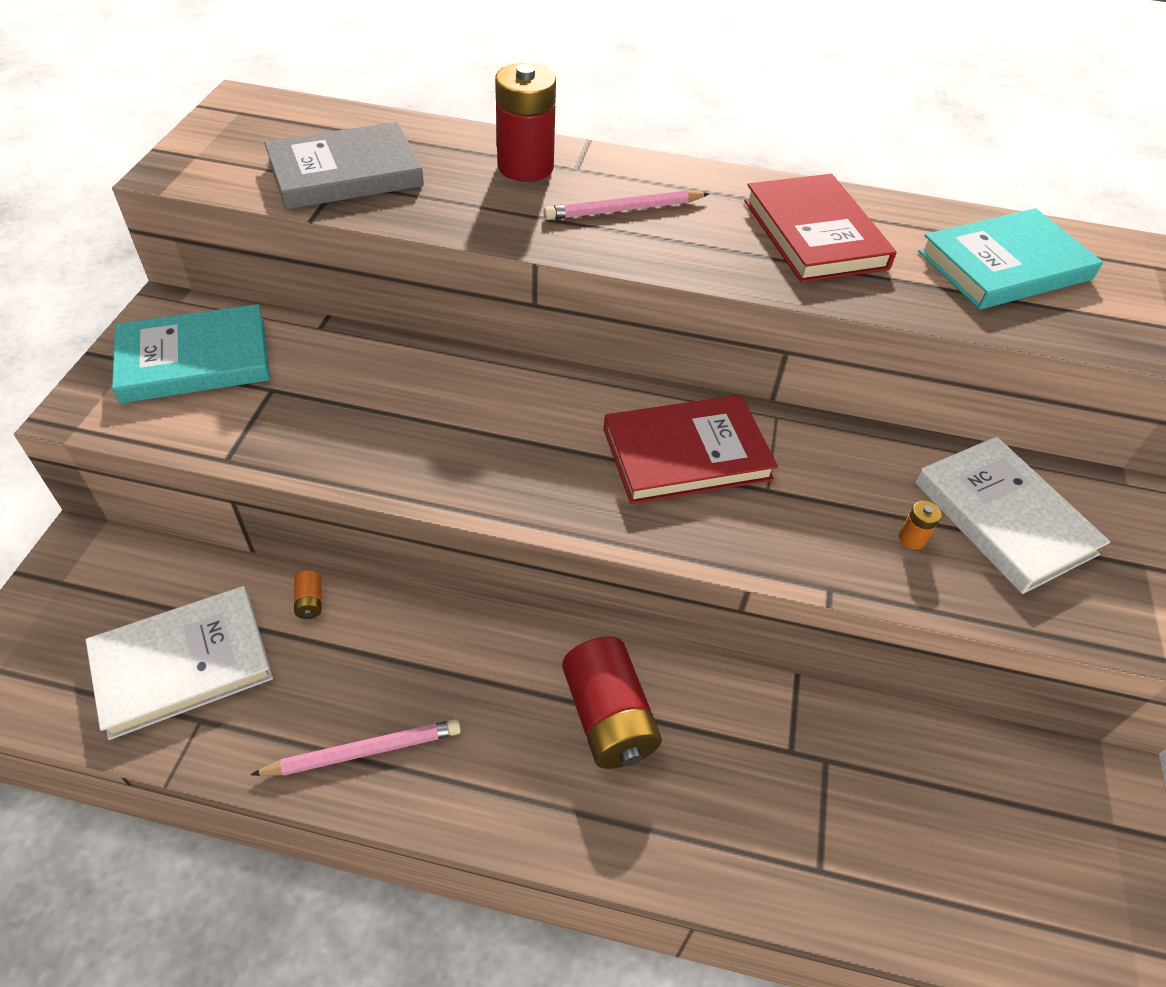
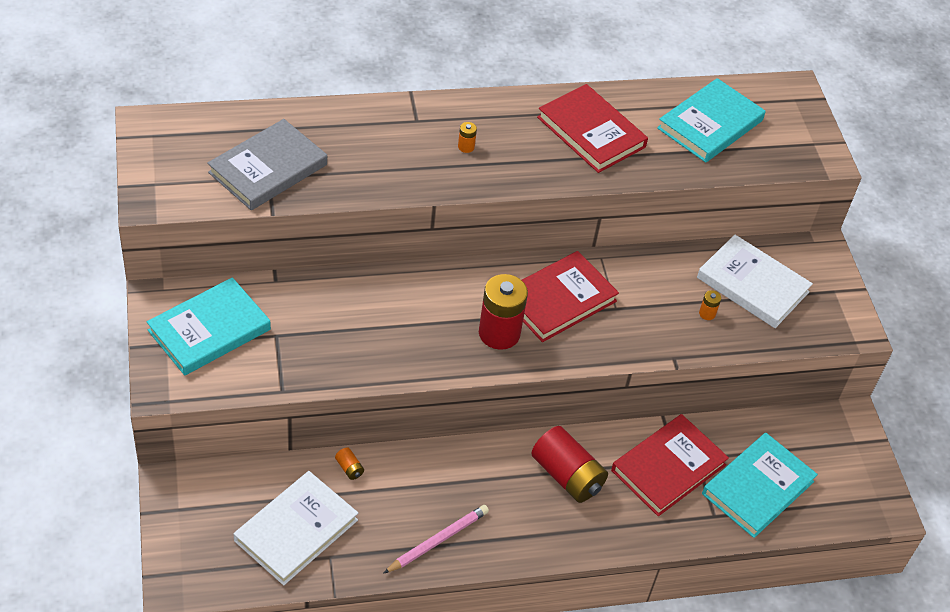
camera: 25 degrees left, 0 degrees up
red battery [495,63,556,182] -> red battery moved to [479,274,528,350]
pink pencil [544,190,709,220] -> orange battery [458,122,477,153]
none -> red book [611,414,729,516]
none -> turquoise book [702,433,818,538]

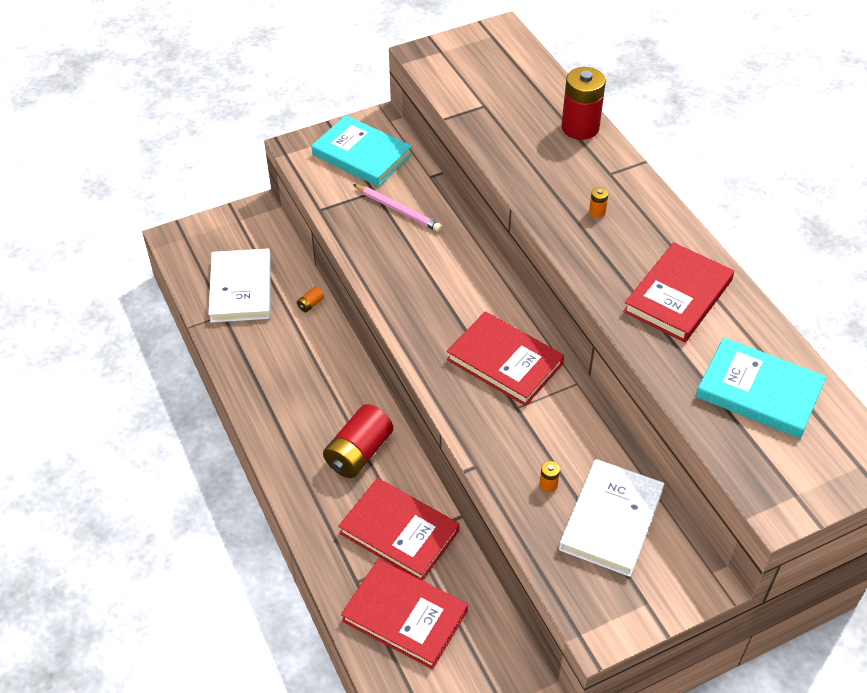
camera: 80 degrees right, 0 degrees up
grey book [207,119,327,210] -> none
white book [234,471,358,585] -> white book turned 60 degrees clockwise [208,249,271,323]
pink pencil [383,505,489,574] -> pink pencil moved to [353,184,442,232]
red battery [479,274,528,350] -> red battery moved to [562,67,606,140]
turquoise book [702,433,818,538] -> red book [341,559,468,669]

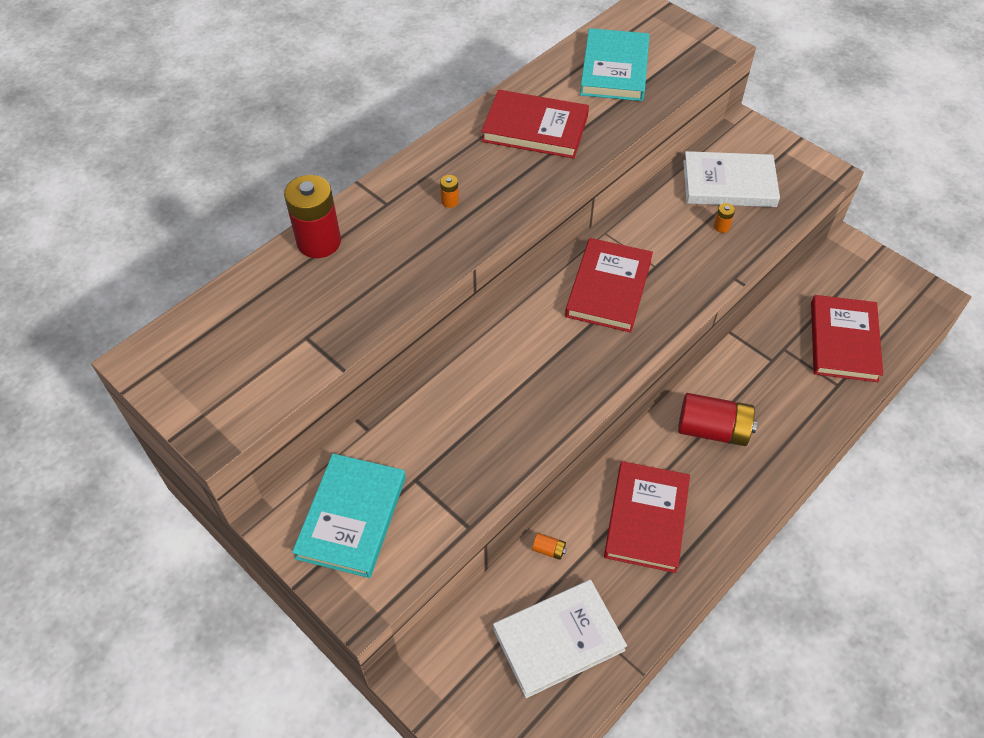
camera: 110 degrees left, 5 degrees up
red book [338,478,459,581] -> red book moved to [604,461,690,573]
pink pencil [353,184,442,232] -> none

